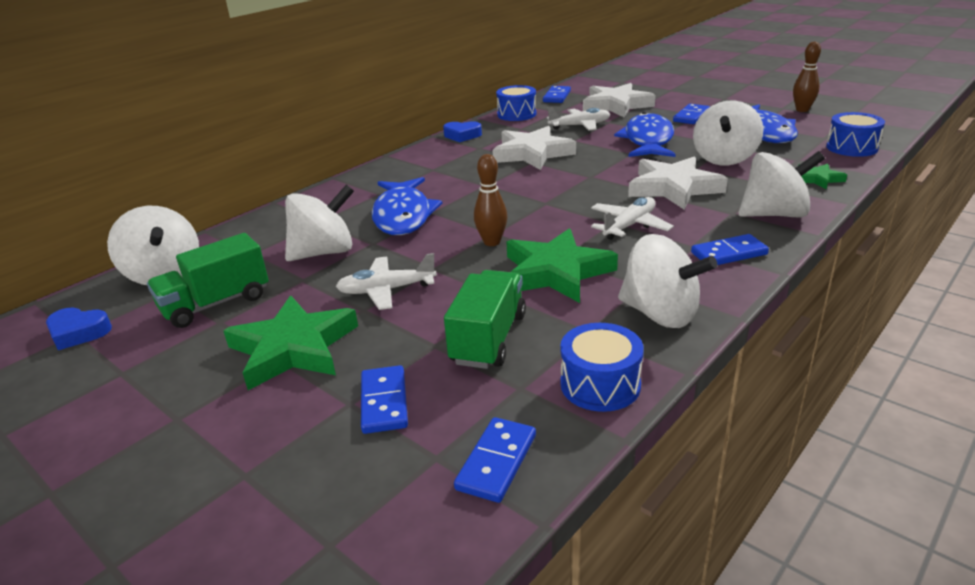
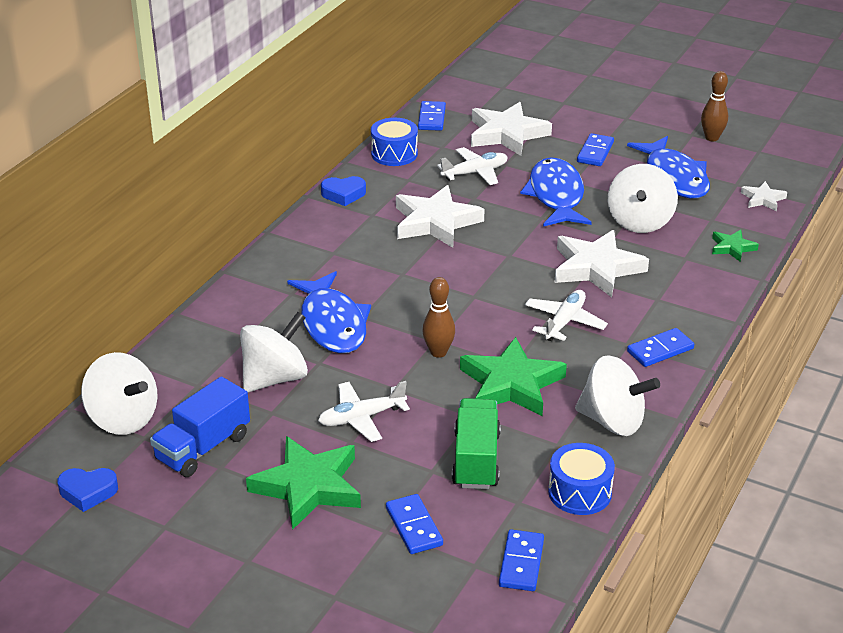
camera: 15 degrees left, 5 degrees up
green truck [147,233,269,328] -> blue truck [150,377,250,477]
white spinning top [738,151,825,217] -> none
blue drum [826,112,885,157] -> white star [741,181,787,211]

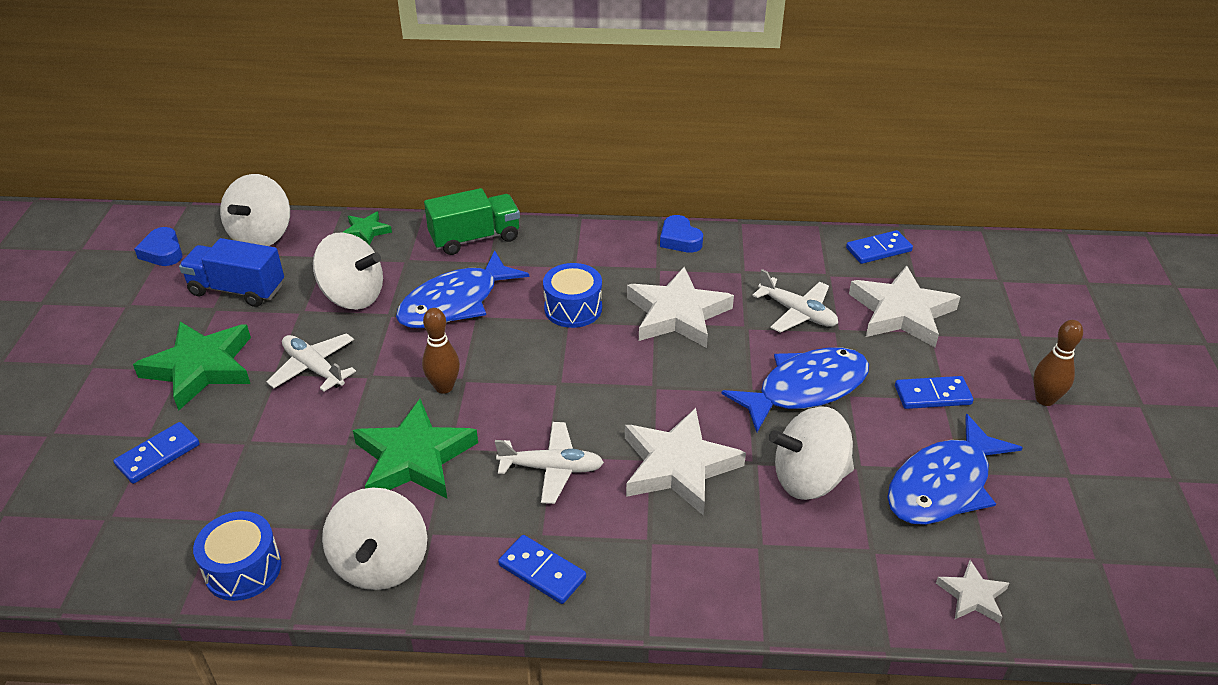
camera: 65 degrees right, 5 degrees up
blue drum [371,118,418,166] -> blue drum moved to [543,263,602,328]
green truck [452,398,501,489] -> green truck moved to [424,188,520,255]
blue domino [499,529,544,591] -> none
brown bowling pin [701,71,728,141] -> brown bowling pin moved to [1033,320,1083,406]
green star [712,229,759,262] -> green star moved to [343,211,392,246]

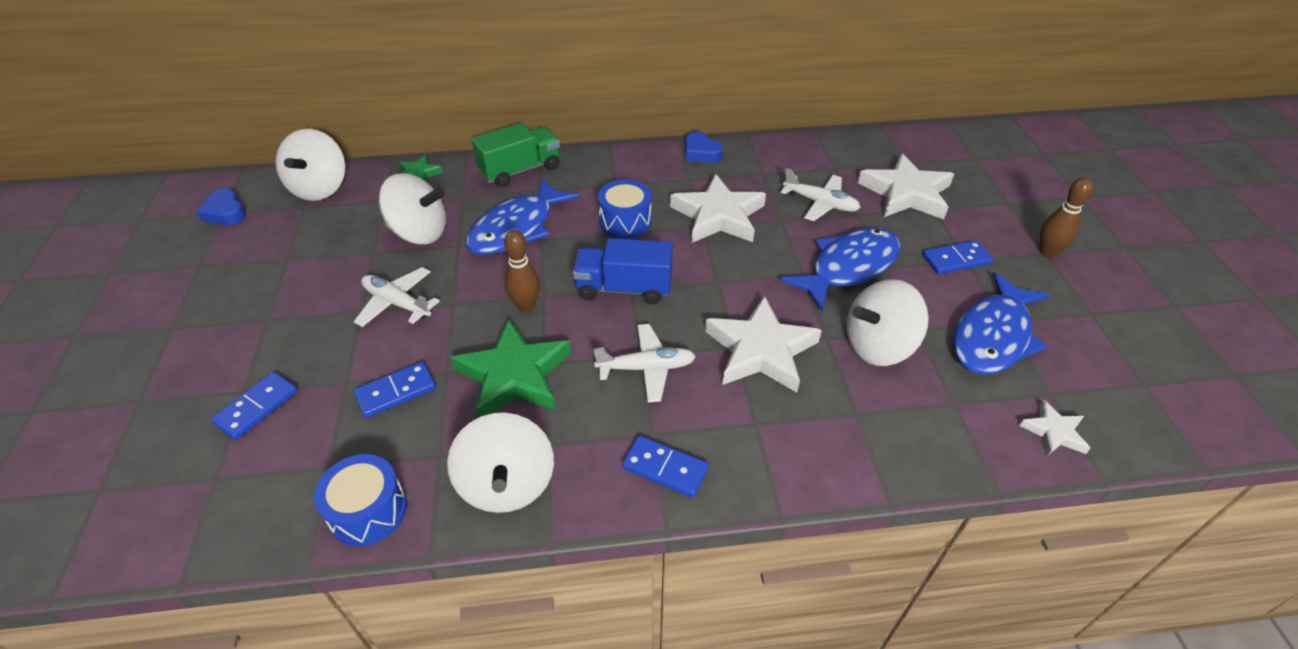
camera: 10 degrees left, 5 degrees up
green star [133,322,251,411] -> none
blue truck [179,238,284,307] -> blue truck moved to [573,238,673,304]
blue domino [846,230,913,264] -> blue domino moved to [354,362,436,418]

